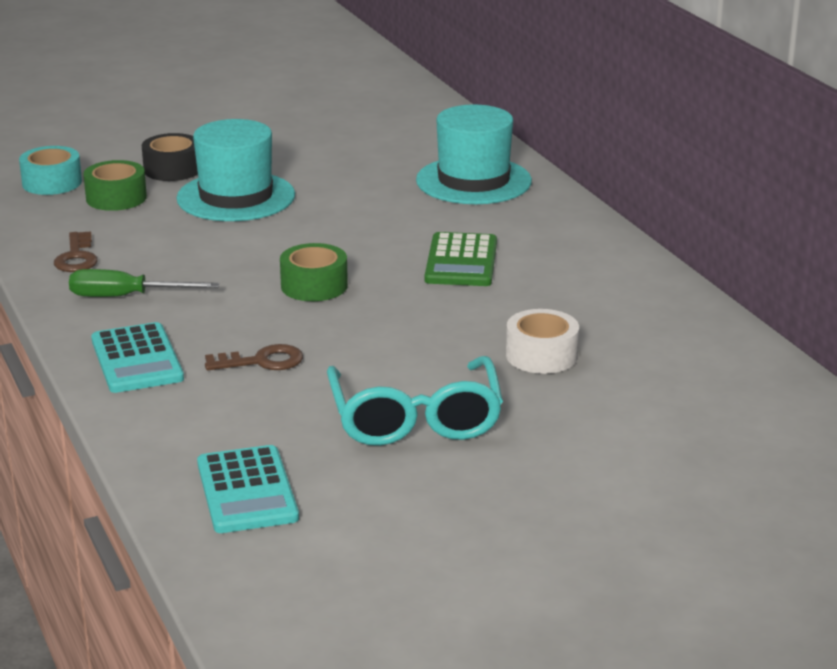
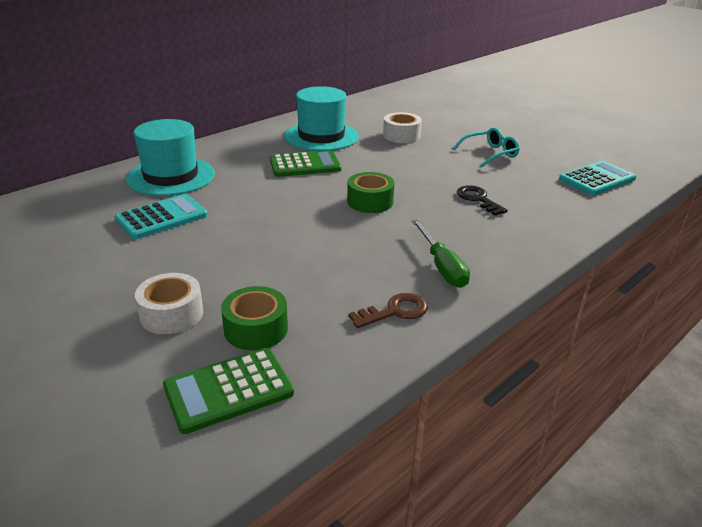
camera: 110 degrees left, 5 degrees up
turquoise tape [19,146,82,195] -> green calculator [163,348,294,434]
turquoise calculator [91,322,184,393] -> turquoise calculator moved to [115,194,208,239]
black tape [142,133,198,181] -> white tape [135,273,203,334]
turquoise hat [177,119,295,221] -> turquoise hat moved to [284,86,359,151]
brown key [205,344,303,370] -> black key [457,185,508,215]
turquoise glasses [327,356,503,446] -> turquoise glasses [453,127,519,167], size x0.61

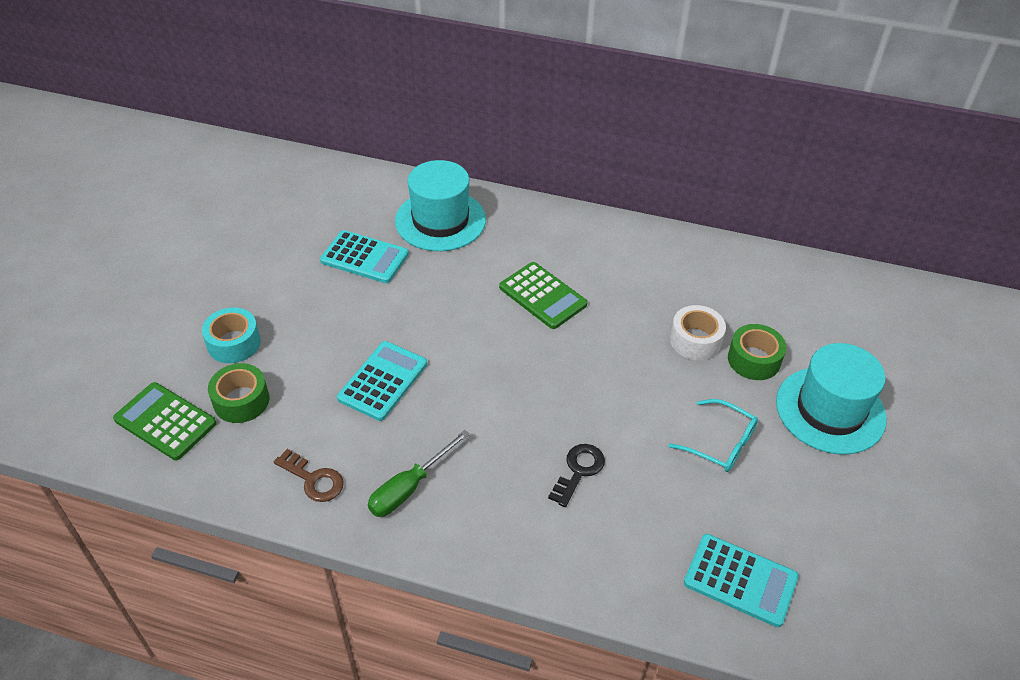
camera: 60 degrees right, 15 degrees up
white tape [135,273,203,334] -> turquoise tape [202,307,261,363]
turquoise hat [284,86,359,151] -> turquoise hat moved to [776,343,887,455]
green tape [347,172,395,213] -> green tape moved to [728,324,786,380]
none -> turquoise calculator [337,341,427,421]

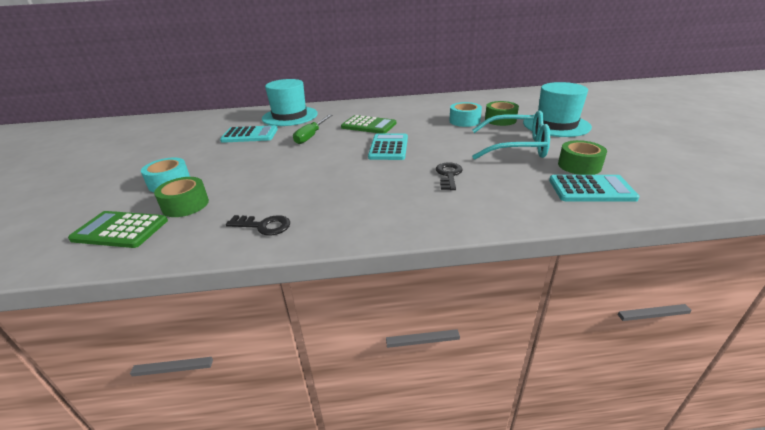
camera: 20 degrees left, 15 degrees down
brown key [274,449,344,502] -> black key [226,215,290,236]
turquoise calculator [337,341,427,421] -> turquoise calculator moved to [368,134,408,160]
green screwdriver [368,430,470,517] -> green screwdriver moved to [293,115,332,144]
turquoise glasses [668,399,758,472] -> turquoise glasses [472,110,550,160], size x1.63
white tape [670,305,726,360] -> turquoise tape [449,102,482,127]
none -> green tape [558,140,607,175]

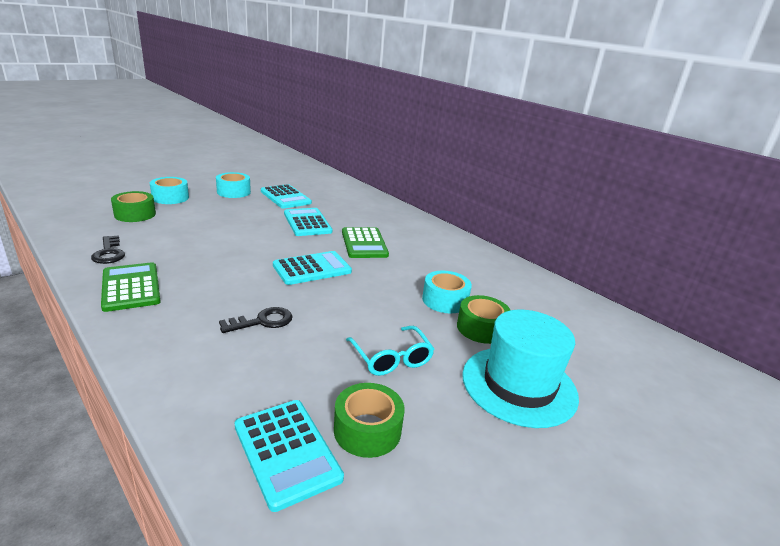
camera: 50 degrees right, 5 degrees down
green calculator [68,211,168,248] -> green calculator moved to [101,262,161,312]
turquoise hat [262,79,318,126] -> none
green screwdriver [293,115,332,144] -> turquoise calculator [284,208,332,236]
turquoise glasses [472,110,550,160] -> turquoise glasses [346,326,434,376], size x0.61
none -> turquoise tape [216,172,251,198]

